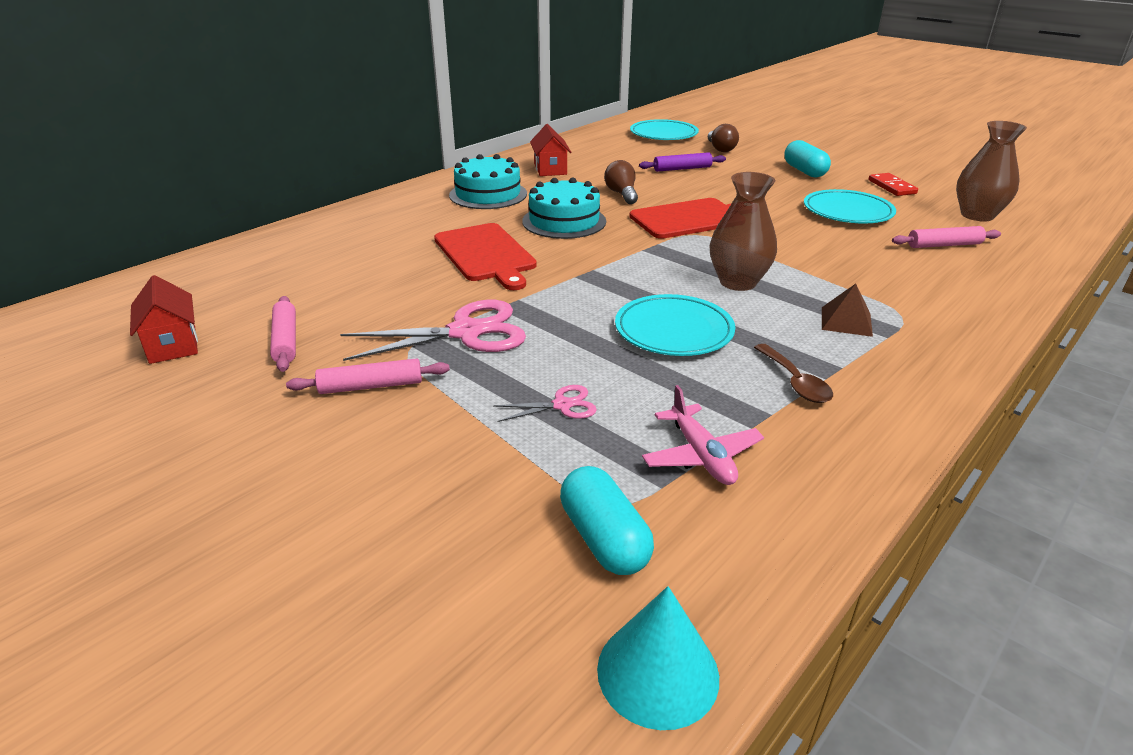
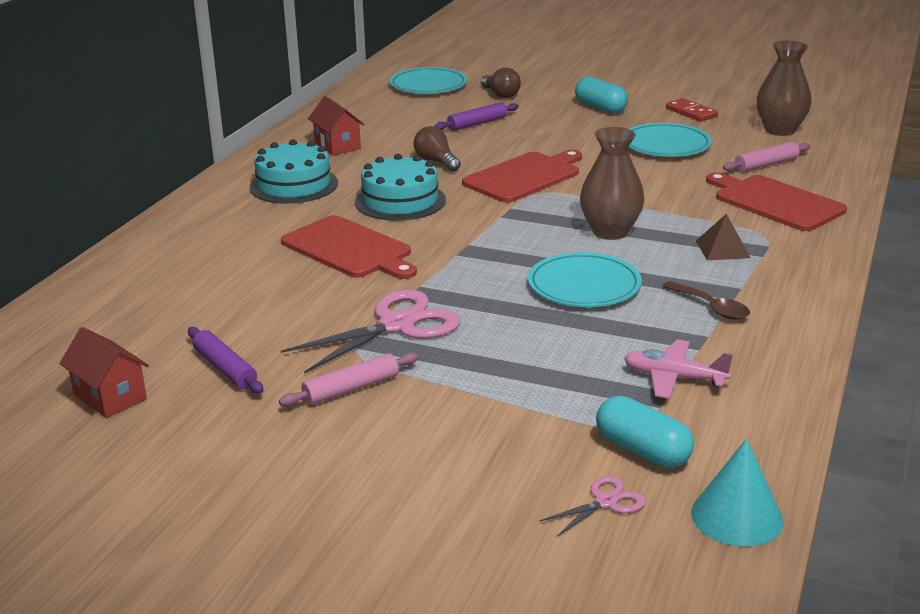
camera: 20 degrees left, 5 degrees down
pink rolling pin [270,296,296,372] -> purple rolling pin [188,327,264,394]
pink scissors [493,385,597,422] -> pink scissors moved to [539,476,646,536]
pink plane [642,385,764,485] -> pink plane turned 150 degrees clockwise [624,339,733,399]
none -> red cutting board [706,172,847,231]

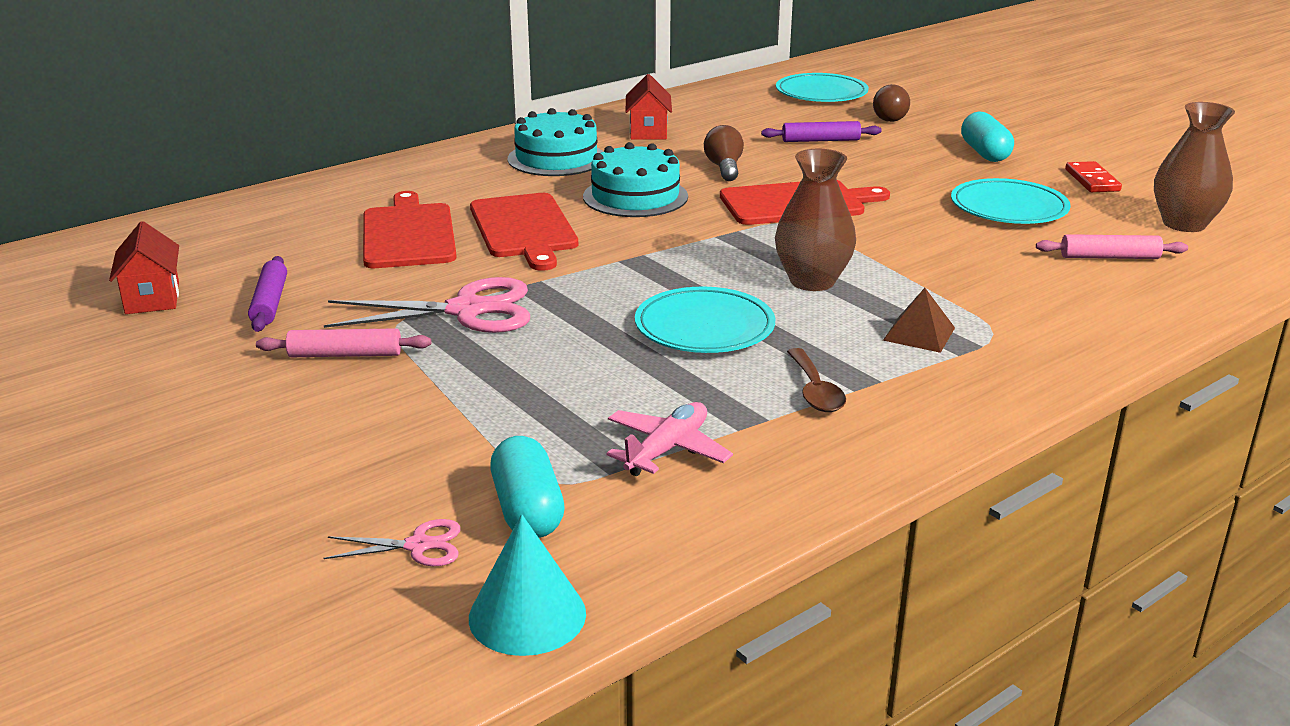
camera: 30 degrees right, 0 degrees up
pink plane [624,339,733,399] -> pink plane turned 75 degrees clockwise [606,402,733,476]
red cutting board [706,172,847,231] -> red cutting board moved to [363,191,457,268]

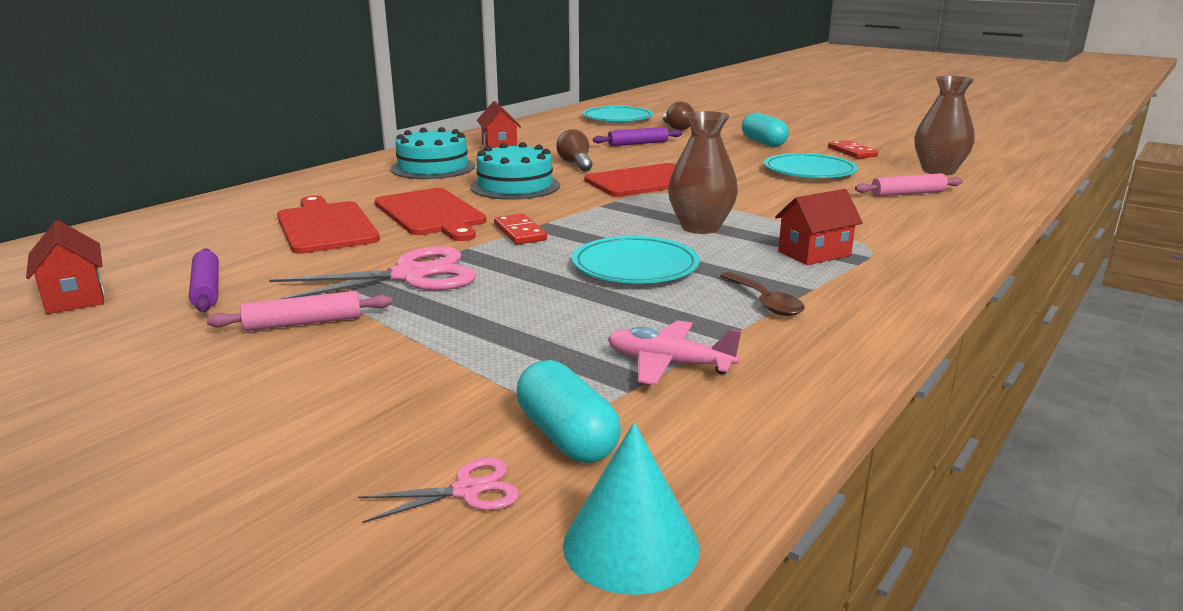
camera: 15 degrees left, 5 degrees down
pink plane [606,402,733,476] -> pink plane turned 90 degrees counterclockwise [608,320,741,385]
brown pyramid [883,288,955,353] -> red house [775,189,863,265]
none -> red domino [494,213,547,245]

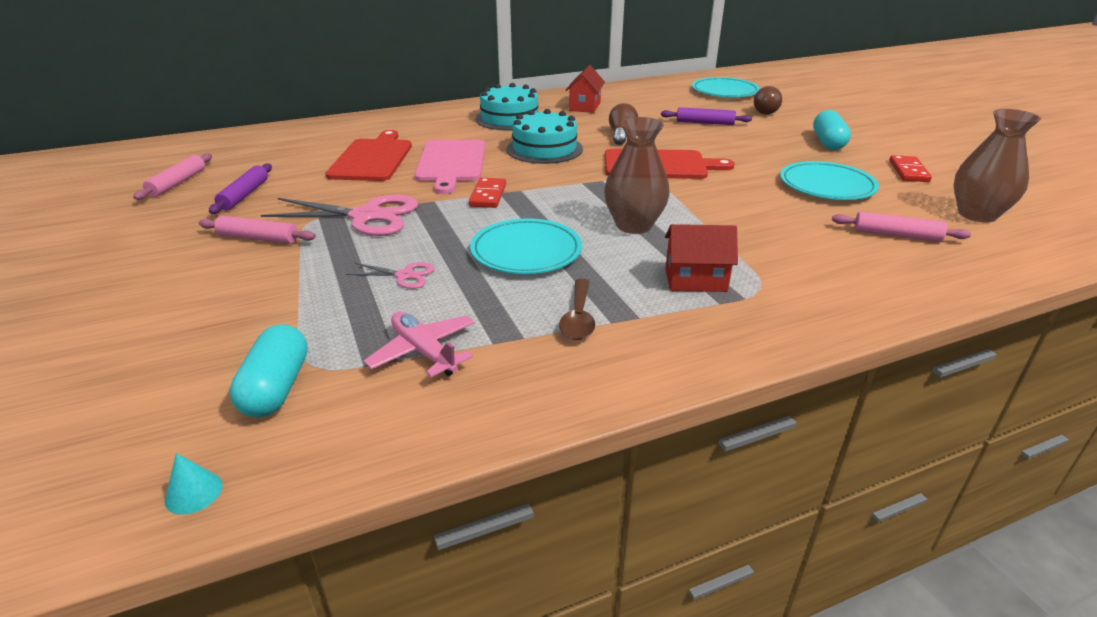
camera: 30 degrees right, 10 degrees up
red house [26,220,105,314] -> pink rolling pin [133,153,212,200]
pink scissors [358,458,519,523] -> pink scissors moved to [346,262,435,289]
red cutting board [375,188,486,241] -> pink cutting board [415,140,485,194]
turquoise cone [563,422,700,595] -> turquoise cone [165,453,223,515], size x0.51

